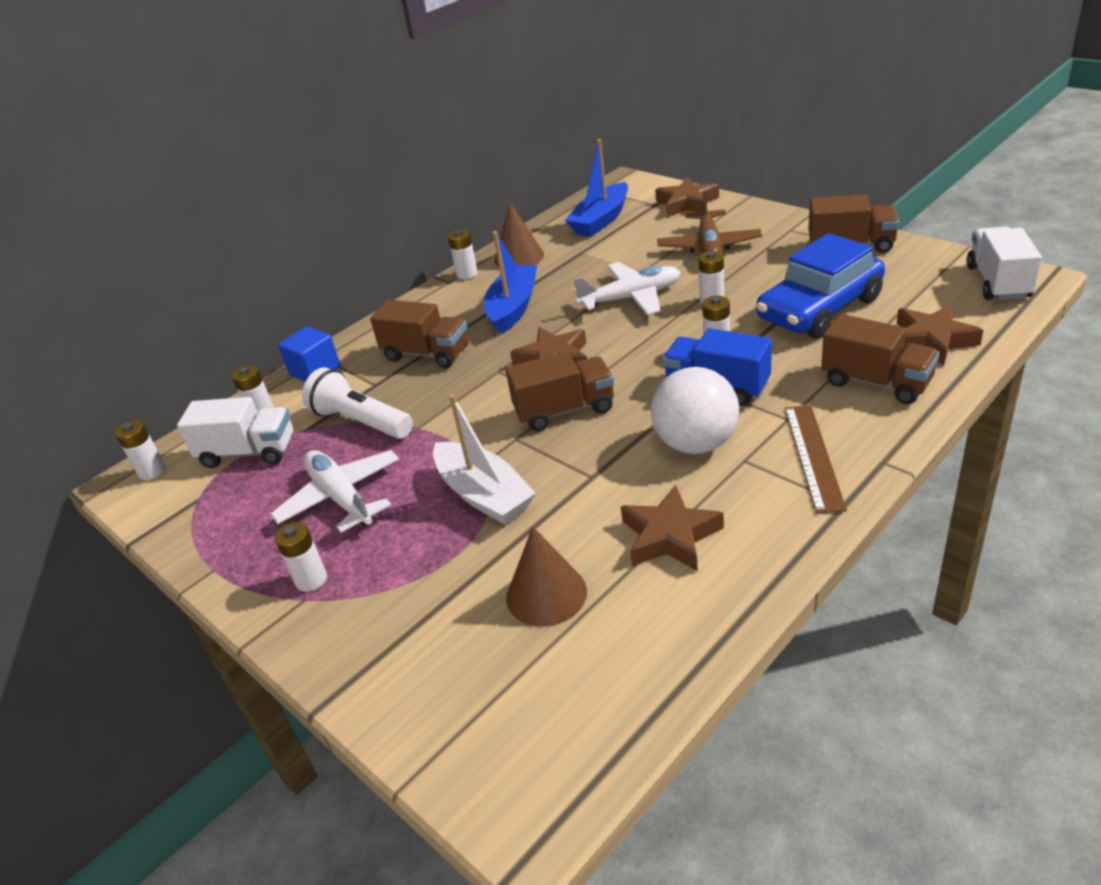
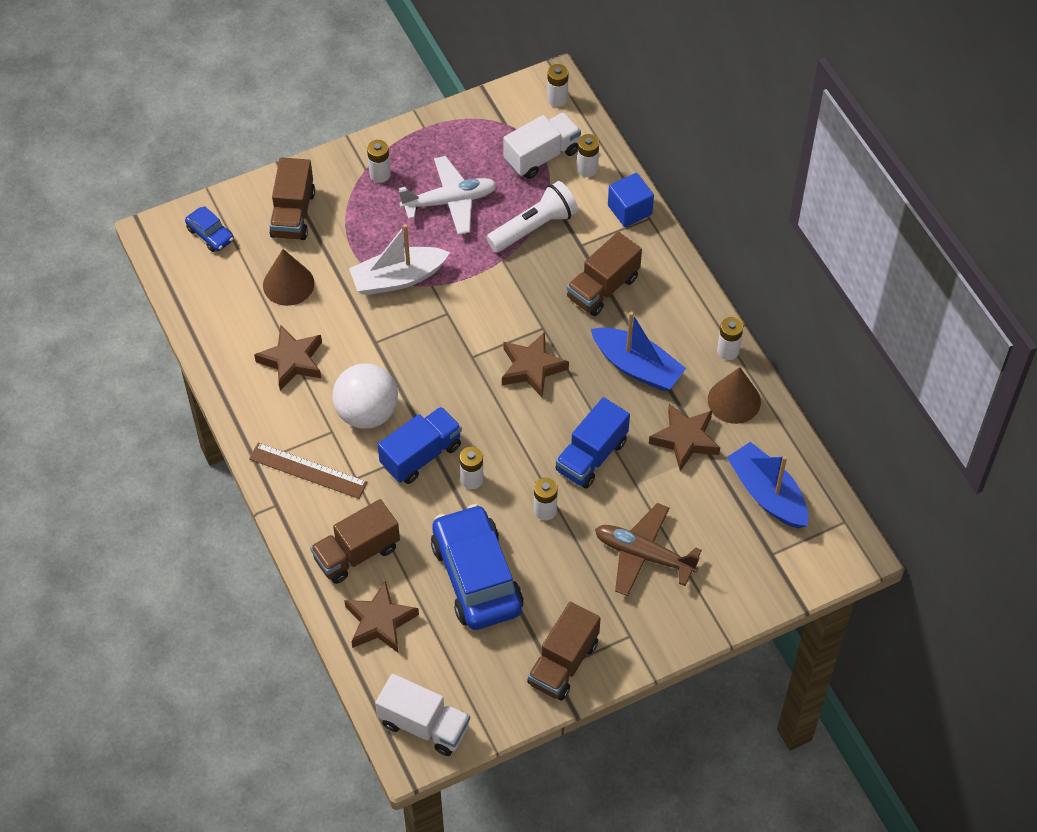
camera: 105 degrees right, 20 degrees up
white truck [177,397,293,468] -> white truck turned 150 degrees counterclockwise [503,112,581,179]
brown truck [506,351,614,431] -> brown truck moved to [269,157,315,240]
white plane [573,262,681,315] -> blue truck [555,397,630,488]
brown star [655,177,719,217] -> brown star moved to [649,404,720,471]
none -> blue car [185,206,234,252]

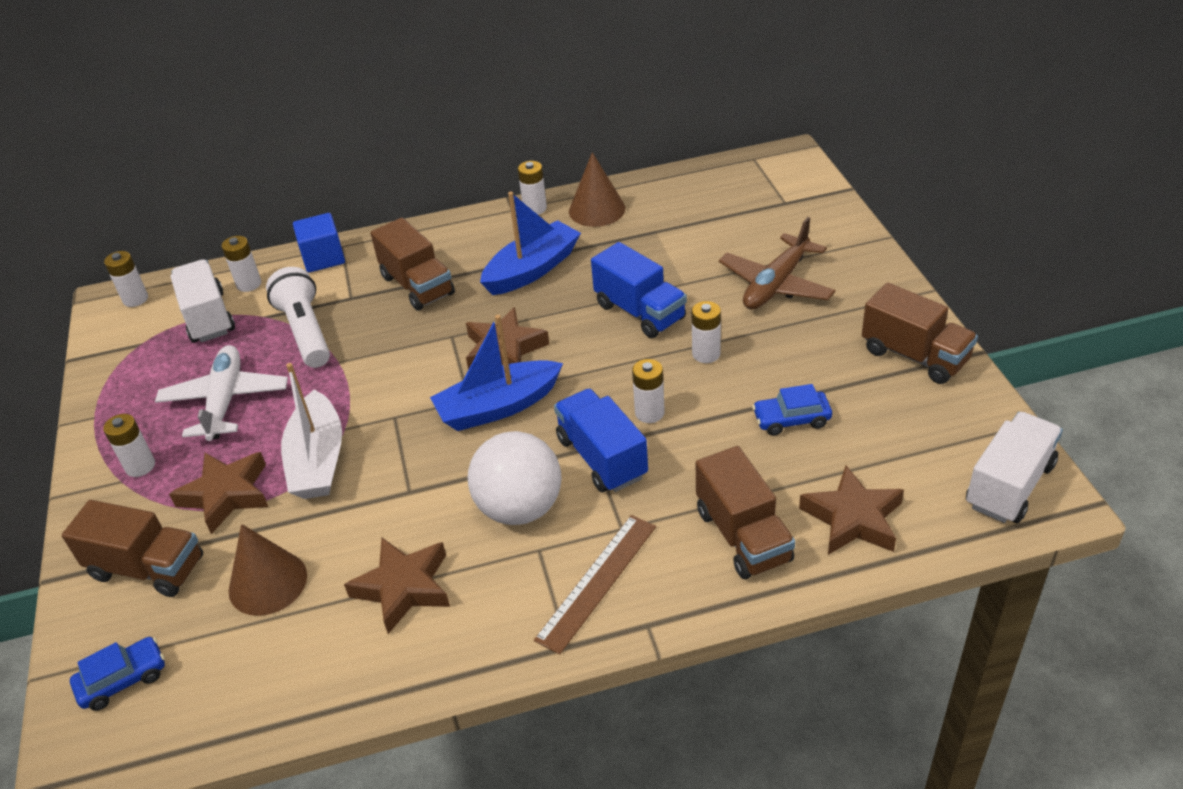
camera: 75 degrees left, 15 degrees down
blue car [431,504,524,630] -> blue car [752,384,832,436], size x0.46
brown star [649,404,720,471] -> brown star moved to [169,452,268,534]
blue boat [727,442,808,528] -> blue boat moved to [430,315,563,431]

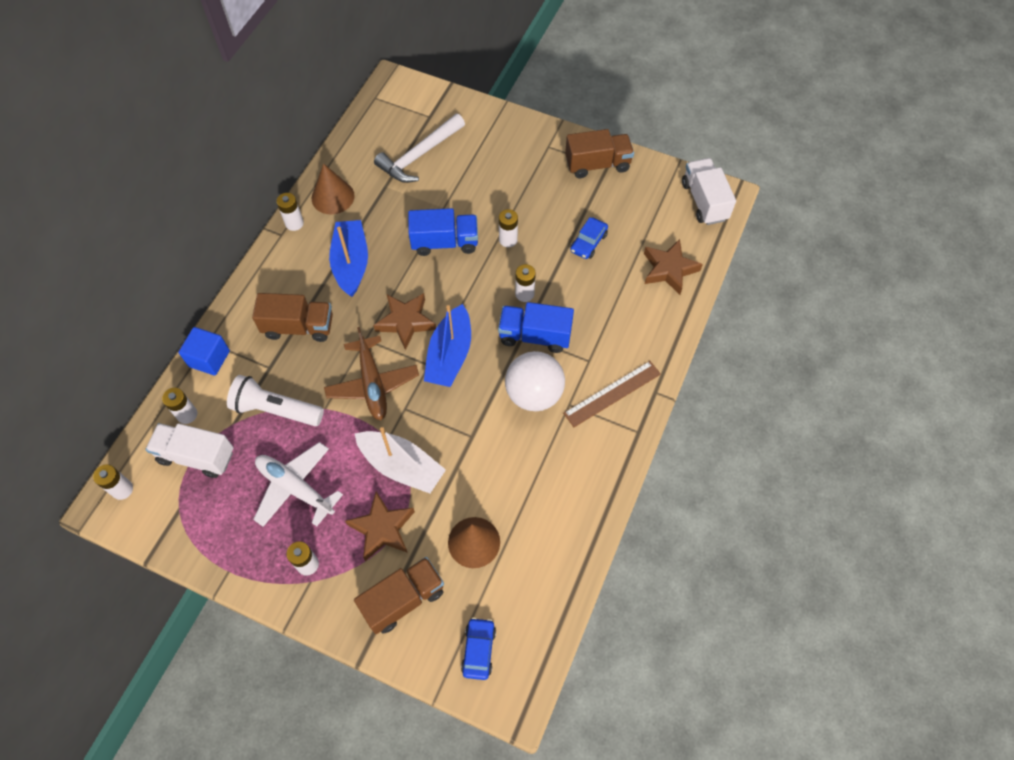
camera: 55 degrees left, 20 degrees up
brown star [344,538,450,634] -> none
brown ruler [534,515,656,655] -> brown ruler turned 75 degrees clockwise [563,361,661,427]
brown truck [696,446,795,579] -> none
brown plane [719,217,836,310] -> brown plane moved to [324,327,419,420]
none -> white hammer [374,114,465,183]

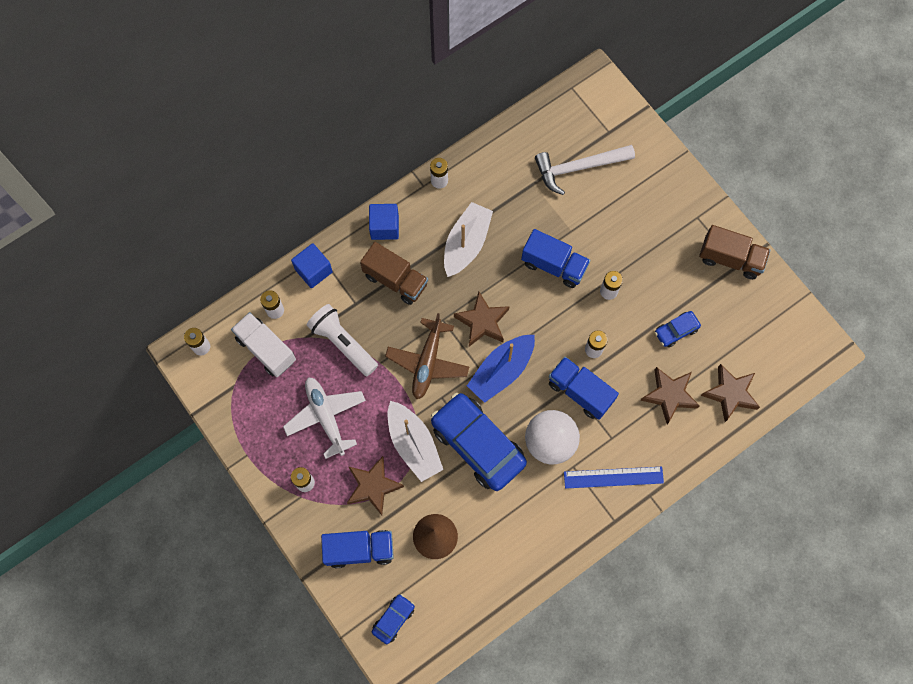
camera: 30 degrees right, 10 degrees up
brown cone [312,163,355,214] -> none
blue boat [329,220,368,297] -> white boat [444,202,493,277]
brown truck [354,557,444,634] -> blue truck [321,530,394,568]
brown ruler [563,361,661,427] -> blue ruler [564,467,664,489]
white truck [682,158,736,225] -> none
none -> blue cube [369,204,399,240]
none -> blue car [431,393,527,491]
none -> brown star [640,367,700,424]

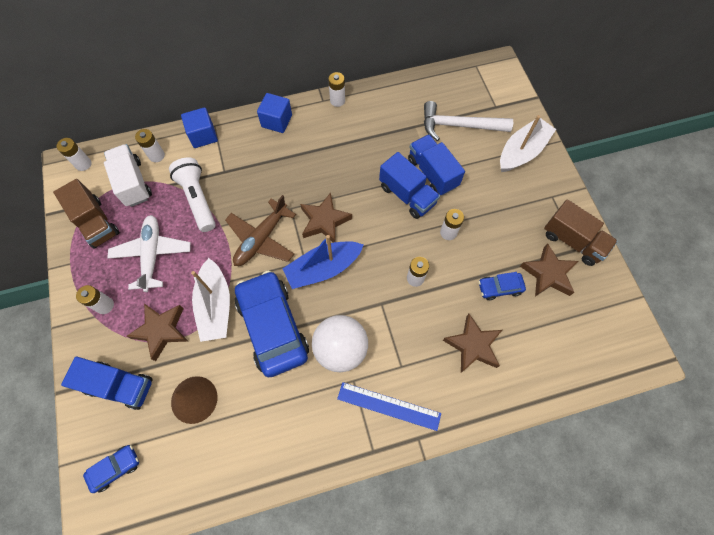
camera: 20 degrees right, 5 degrees down
brown truck [360,242,428,305] -> brown truck moved to [53,179,120,248]
white boat [444,202,493,277] -> white boat moved to [500,115,556,172]
blue truck [549,357,619,420] -> blue truck moved to [408,134,465,196]
brown star [701,364,760,422] -> brown star moved to [520,243,579,297]

